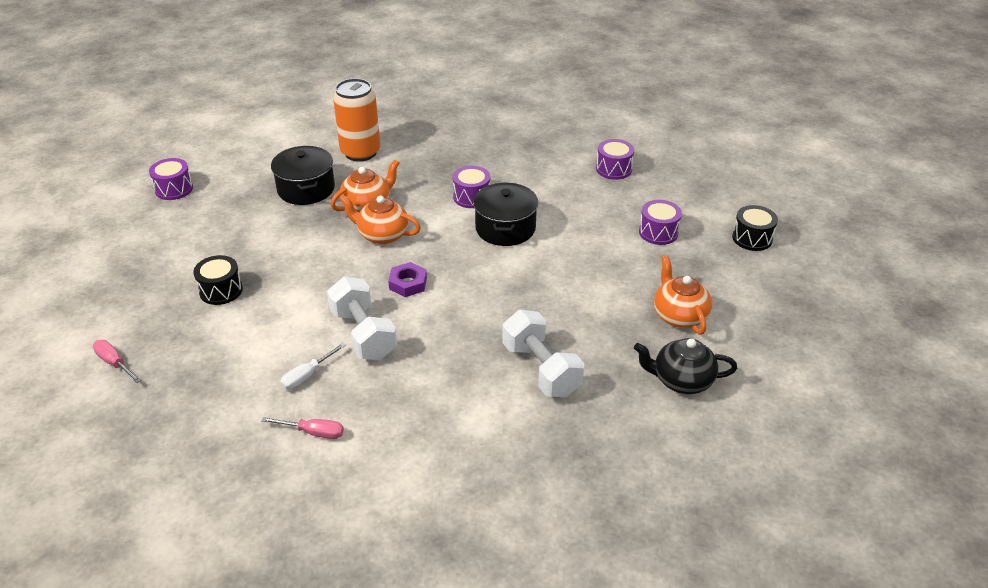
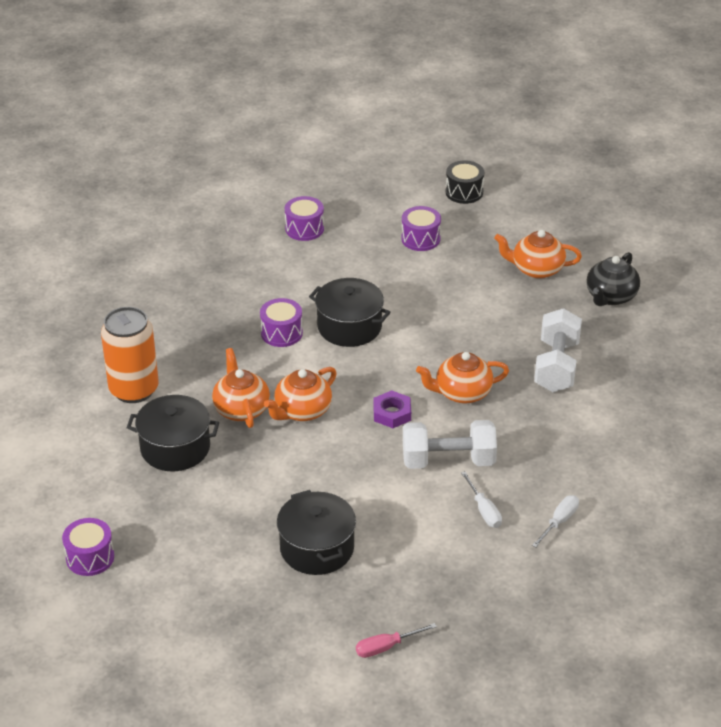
camera: 65 degrees left, 0 degrees up
black drum [193,255,243,305] -> black pot [277,490,356,575]
pink screwdriver [261,417,344,439] -> white screwdriver [532,495,579,548]
white dumbbell [502,310,584,397] -> white dumbbell turned 75 degrees counterclockwise [534,308,582,392]
none -> orange teapot [416,352,509,404]

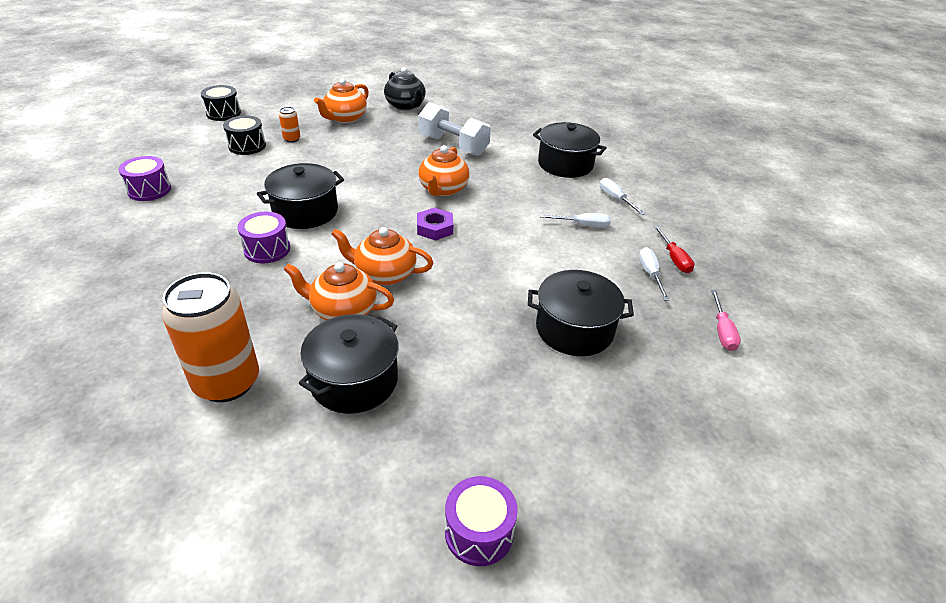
camera: 65 degrees left, 0 degrees up
orange teapot [264,367,337,421] -> orange teapot turned 120 degrees clockwise [331,227,433,285]
purple drum [401,206,441,251] -> black drum [223,115,266,155]
white dumbbell [403,420,497,469] -> none
none -> orange can [279,107,300,143]
none -> black pot [533,122,606,178]
none -> white screwdriver [639,247,669,300]
none -> red screwdriver [654,226,695,273]

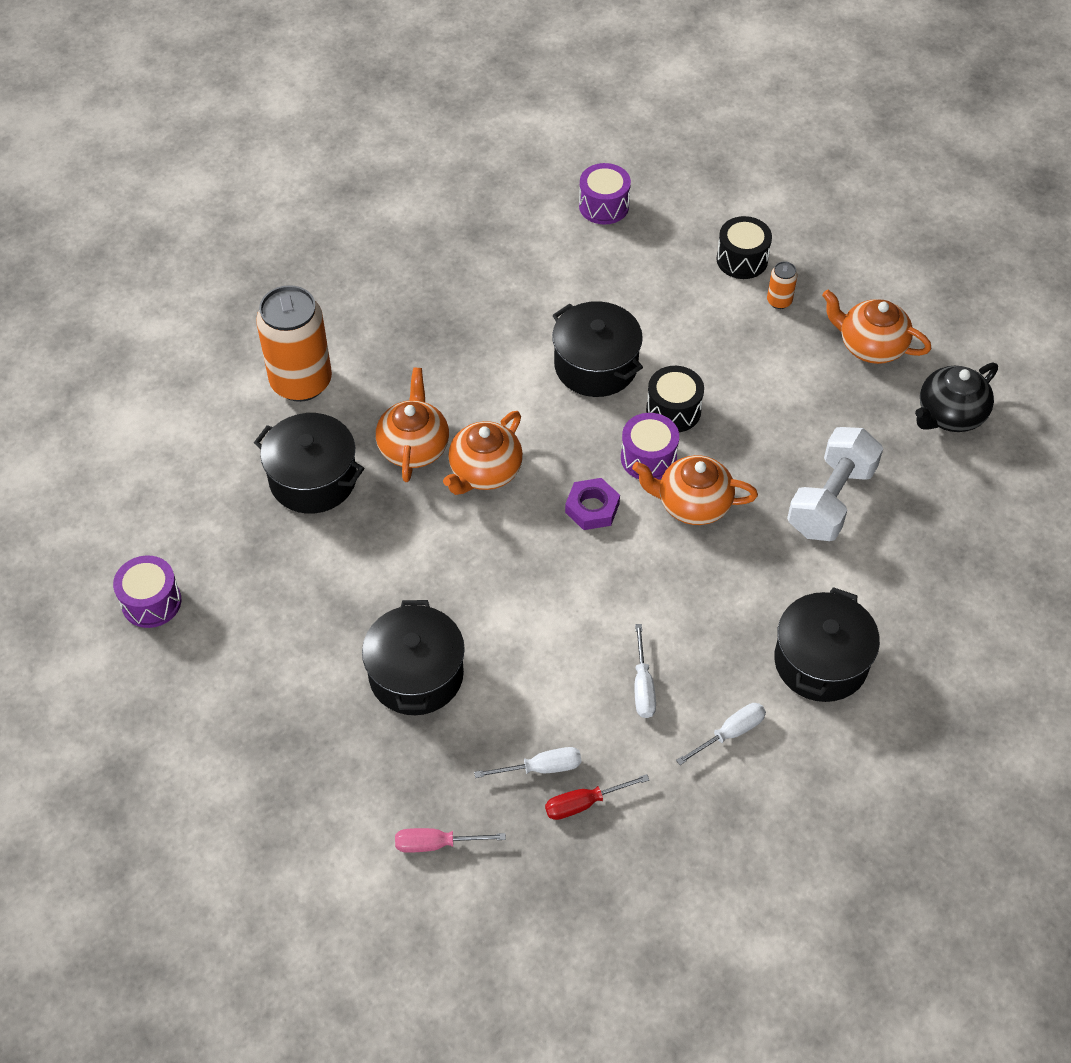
camera: 85 degrees right, 15 degrees up
black drum [201,85,241,121] -> black drum moved to [646,366,704,432]
purple drum [238,212,290,263] -> purple drum moved to [621,413,679,480]
orange teapot [331,227,433,285] -> orange teapot turned 150 degrees counterclockwise [443,411,523,495]

